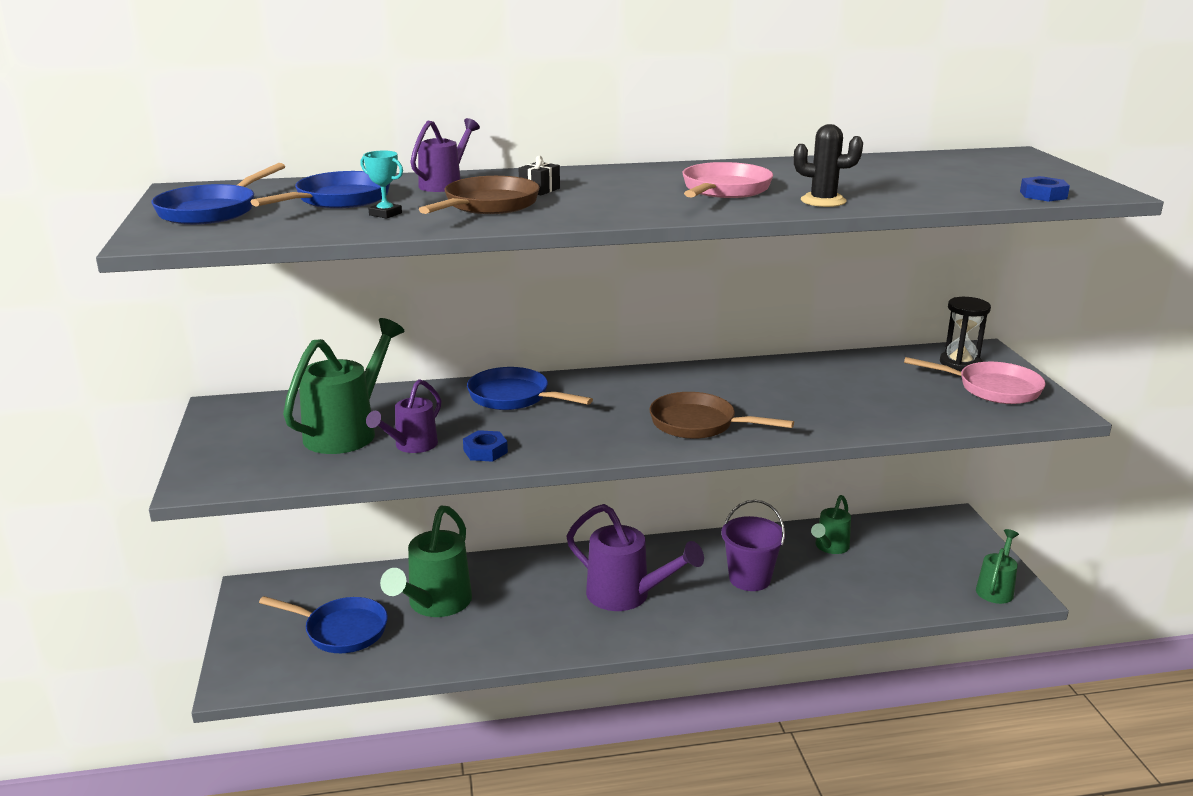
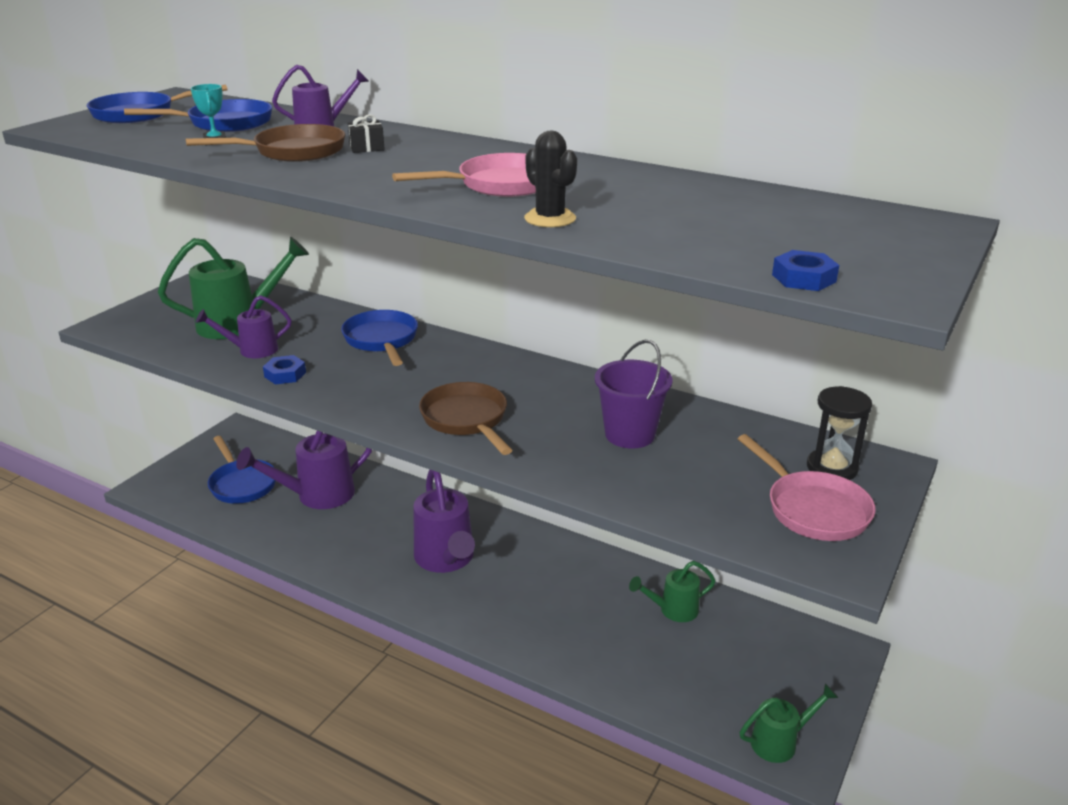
camera: 40 degrees right, 5 degrees up
green watering can [380,506,472,617] -> purple watering can [236,431,372,509]
purple bucket [721,500,785,591] -> purple bucket moved to [595,340,673,448]

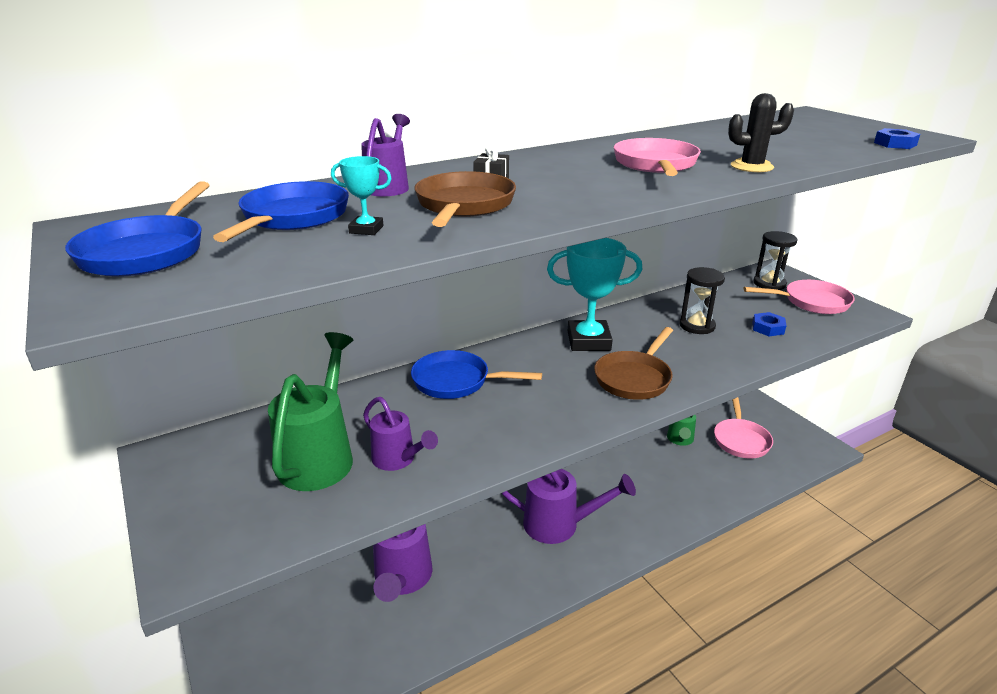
camera: 60 degrees left, 0 degrees up
purple watering can [196,295,292,358] -> purple watering can turned 60 degrees counterclockwise [363,397,438,471]
blue pan [208,436,275,504] -> none
blue nut [263,355,306,384] -> blue nut moved to [752,312,786,336]
brown pan [419,382,512,455] -> brown pan turned 60 degrees counterclockwise [594,327,673,400]
purple bucket [595,340,673,448] -> black hourglass [679,267,725,334]
green watering can [740,683,838,763] -> none
none -> turquoise trophy [547,238,643,351]
none -> pink pan [714,397,773,459]

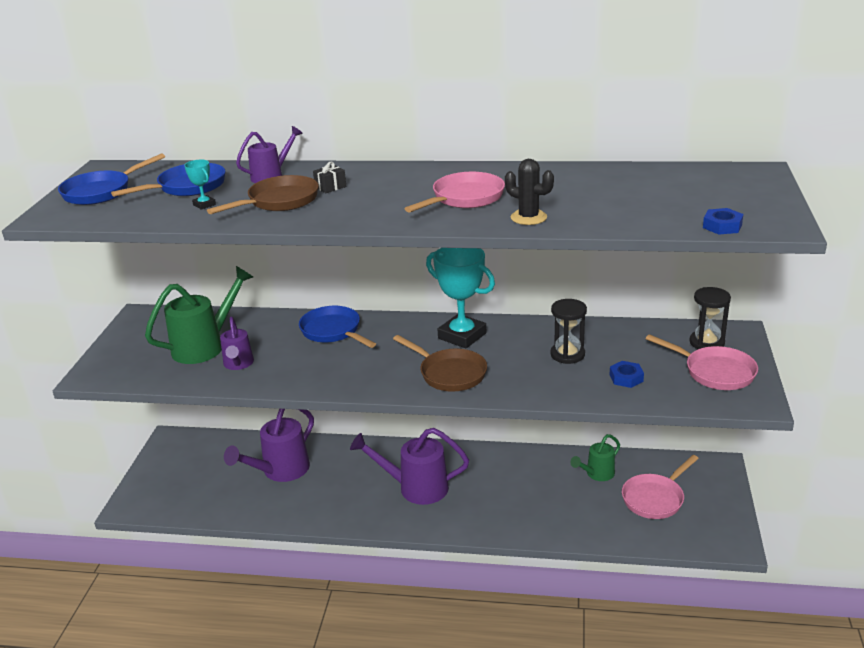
camera: 40 degrees right, 0 degrees up
purple watering can [502,469,636,544] -> purple watering can turned 135 degrees clockwise [350,428,469,505]
brown pan [594,327,673,400] -> brown pan turned 120 degrees counterclockwise [393,335,487,392]

